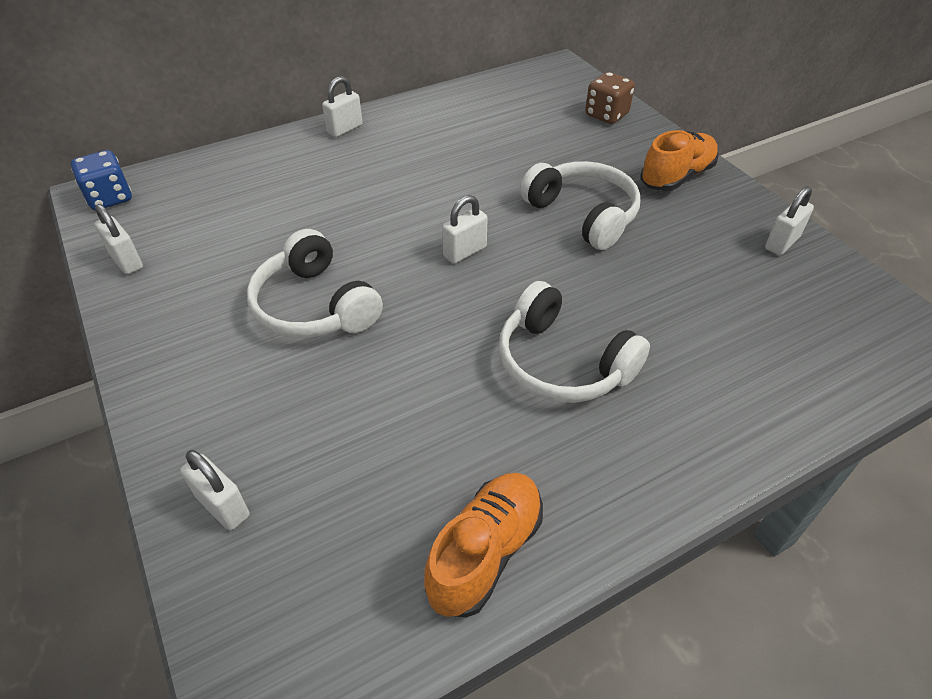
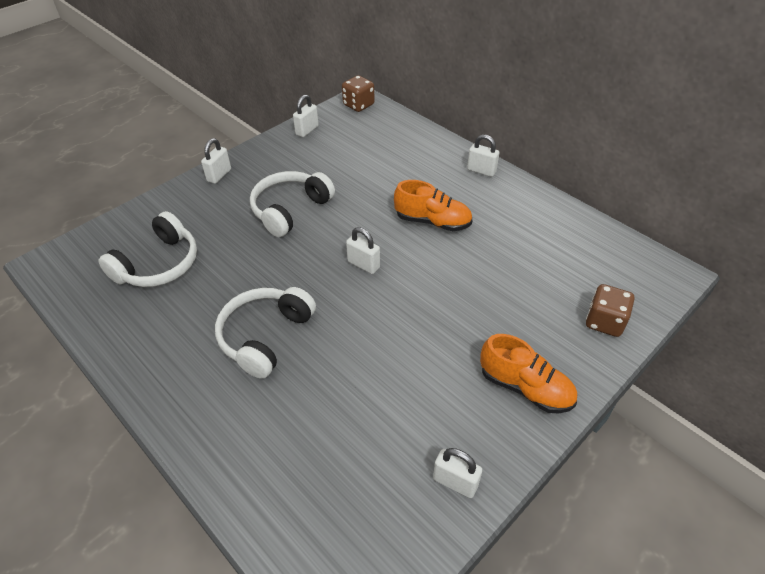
camera: 75 degrees right, 0 degrees up
blue dice [71,150,132,210] -> brown dice [342,75,375,112]
white padlock [180,450,250,531] -> white padlock moved to [201,138,231,184]
orange shoe [424,473,543,618] -> orange shoe moved to [394,180,473,231]
white headphones [520,161,641,250] -> white headphones moved to [98,211,197,287]

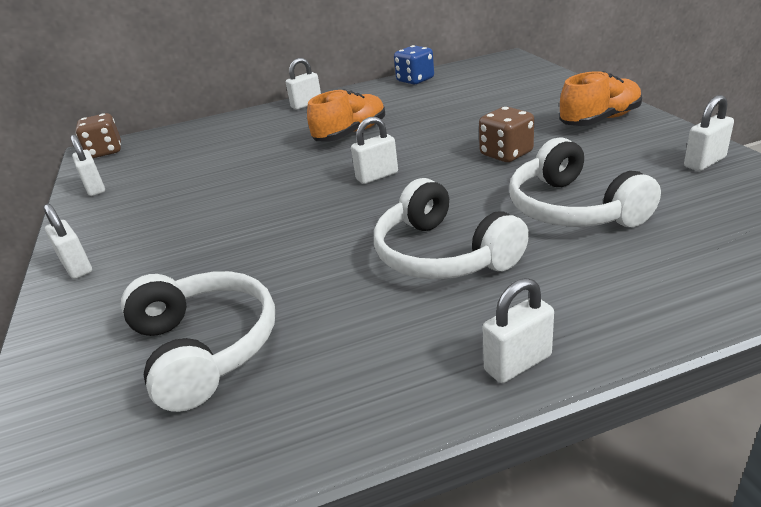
camera: 60 degrees left, 15 degrees down
white headphones [250,171,335,237] -> white headphones moved to [509,137,661,227]
brown dice [586,284,634,337] -> brown dice moved to [479,107,534,162]
none -> blue dice [394,45,434,84]
none -> white padlock [483,278,554,383]

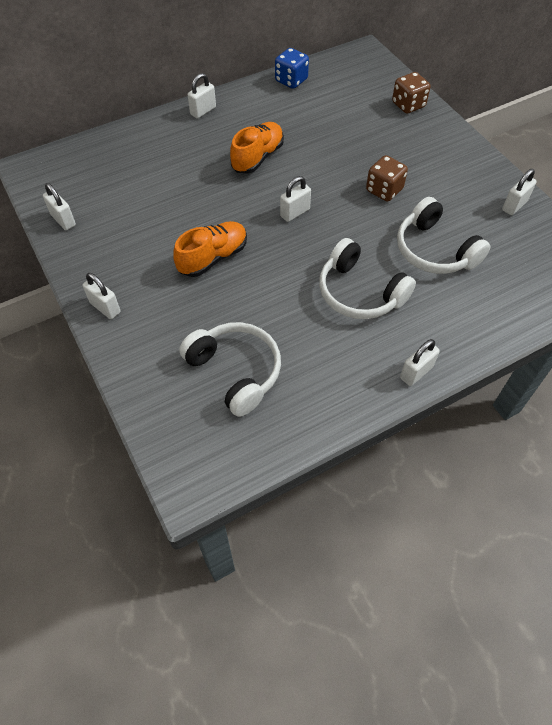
camera: 15 degrees left, 25 degrees up
brown dice [76,113,121,158] -> brown dice moved to [392,72,430,114]
orange shoe [559,71,642,126] -> orange shoe moved to [173,221,247,277]

